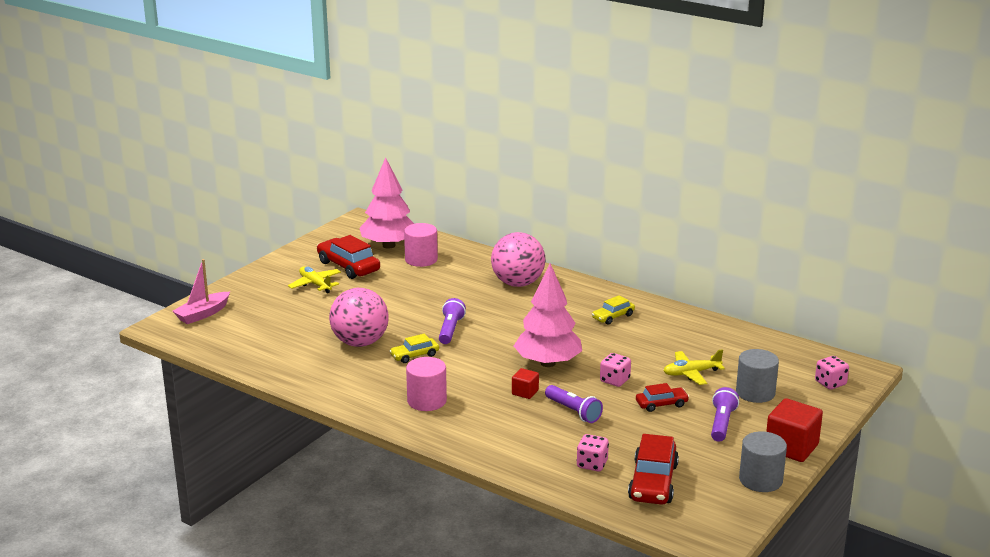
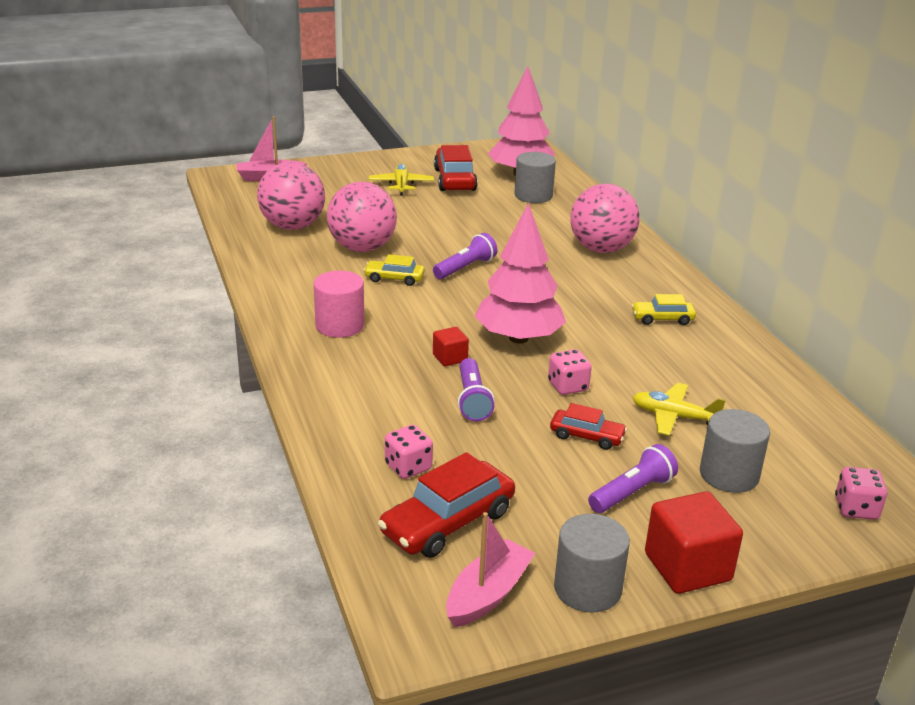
camera: 35 degrees right, 5 degrees up
pink cylinder [404,223,438,267] -> grey cylinder [514,152,556,203]
none -> pink ball [257,162,325,230]
none -> pink boat [446,512,535,627]

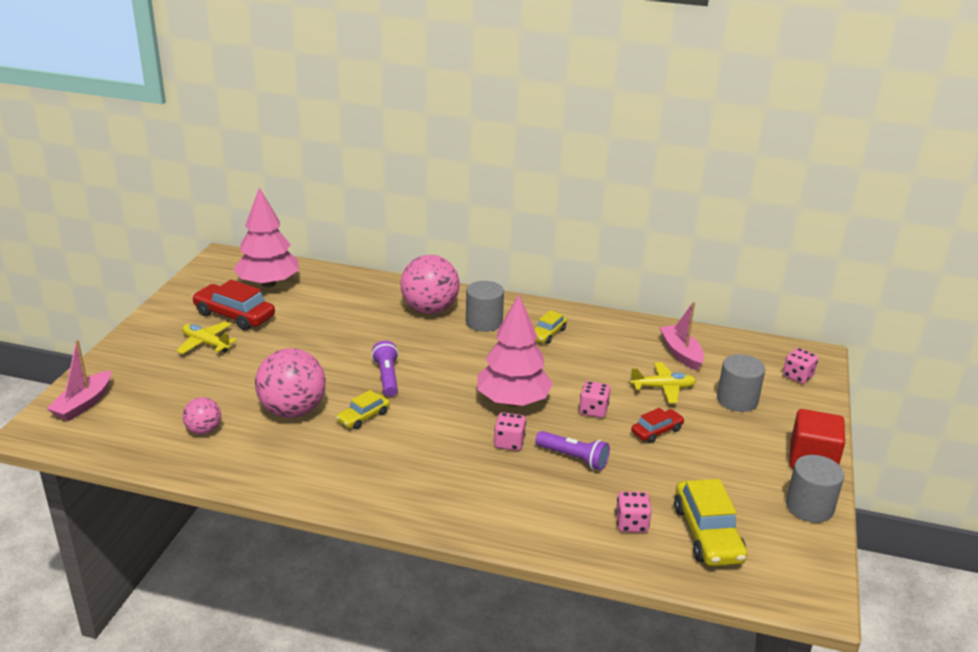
camera: 55 degrees left, 0 degrees up
pink ball [257,162,325,230] -> pink ball [183,397,221,435], size x0.52
pink cylinder [314,271,364,338] -> none
red car [378,452,515,558] -> yellow car [674,479,747,566]
red cube [433,327,469,367] -> pink dice [494,412,526,451]
pink boat [446,512,535,627] -> pink boat moved to [659,302,704,371]
grey cylinder [514,152,556,203] -> grey cylinder moved to [466,281,504,332]
purple flashlight [588,444,678,513] -> none
yellow plane [632,383,726,436] -> yellow plane turned 150 degrees counterclockwise [630,362,696,403]

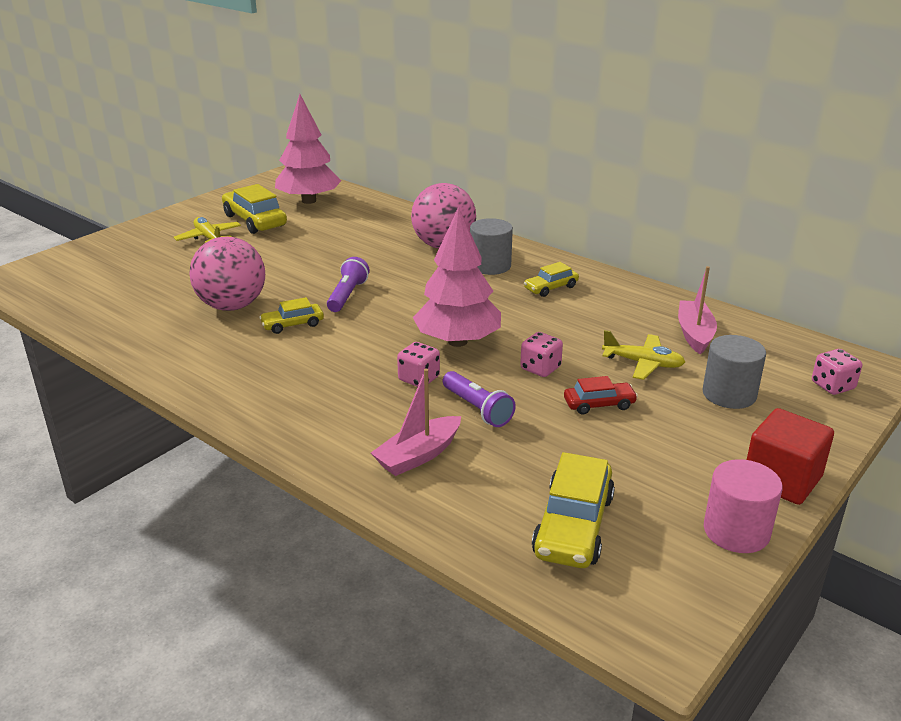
camera: 25 degrees right, 0 degrees up
pink boat [46,340,111,421] -> pink boat moved to [371,369,461,476]
pink ball [183,397,221,435] -> none
red car [192,280,275,330] -> yellow car [222,184,287,234]
pink dice [616,491,652,533] -> none
grey cylinder [786,455,844,523] -> pink cylinder [704,459,783,553]

